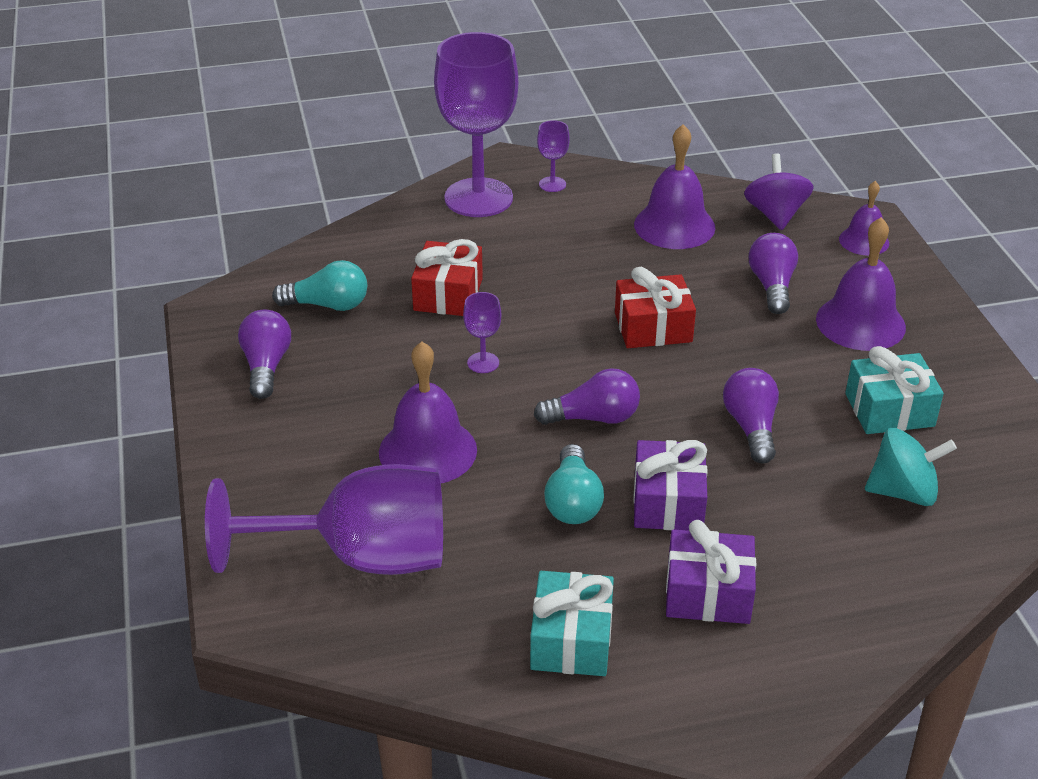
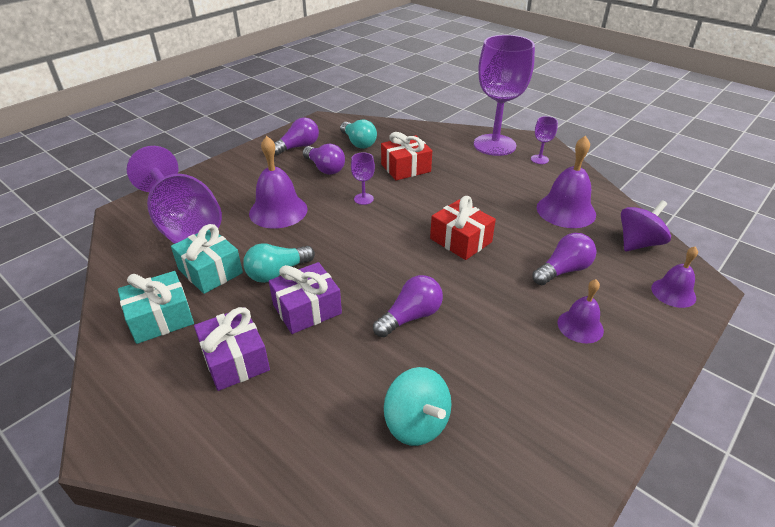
camera: 55 degrees right, 0 degrees up
purple light bulb [534,368,640,425] -> purple light bulb moved to [303,144,345,175]
purple bell [816,217,906,351] -> purple bell [557,279,604,343], size x0.60
turquoise gift [845,346,944,434] -> turquoise gift moved to [171,224,243,294]

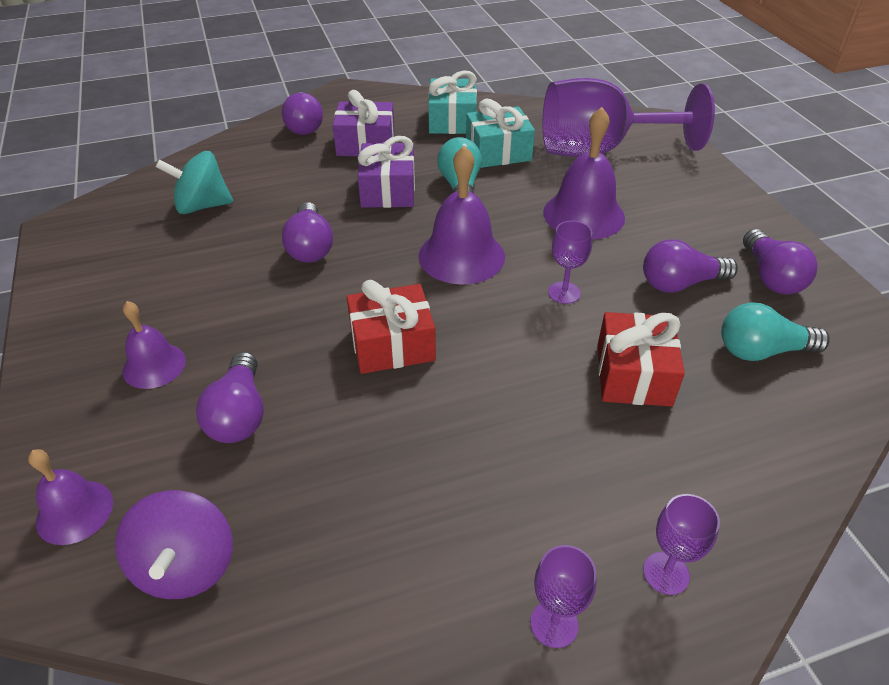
camera: 120 degrees right, 5 degrees up
purple goblet [474,35,535,156] -> purple goblet [643,494,720,595], size x0.40
purple bell [537,136,596,228] -> purple bell moved to [419,146,505,285]
none -> purple light bulb [282,92,323,135]

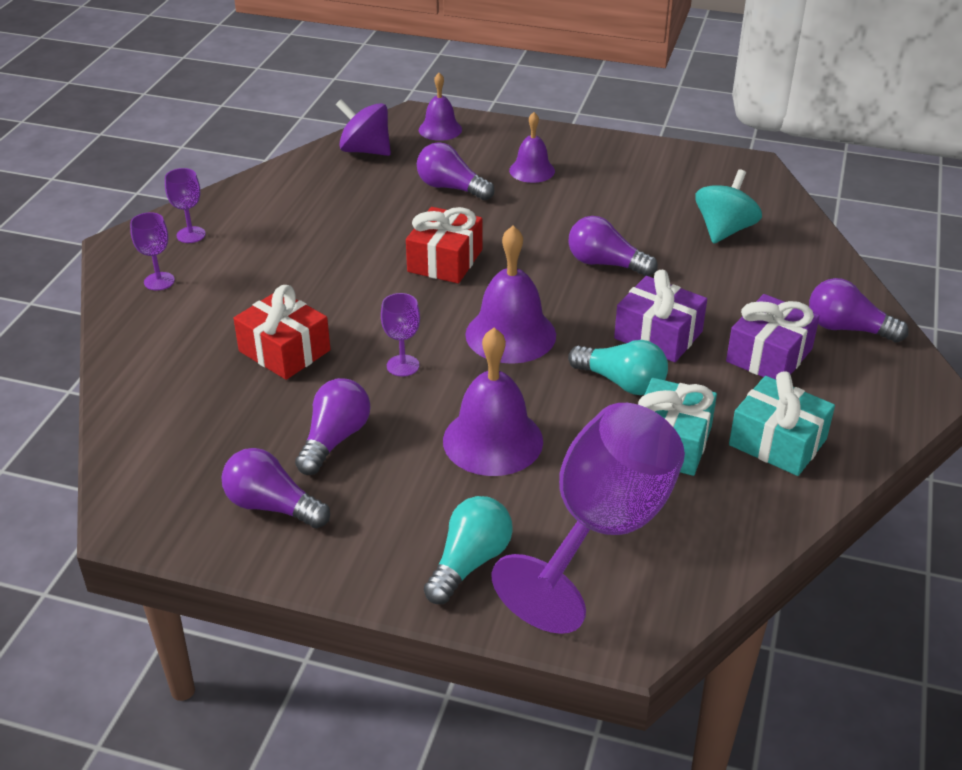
camera: 125 degrees right, 5 degrees down
turquoise light bulb [721,303,830,361] -> turquoise light bulb moved to [424,496,513,604]

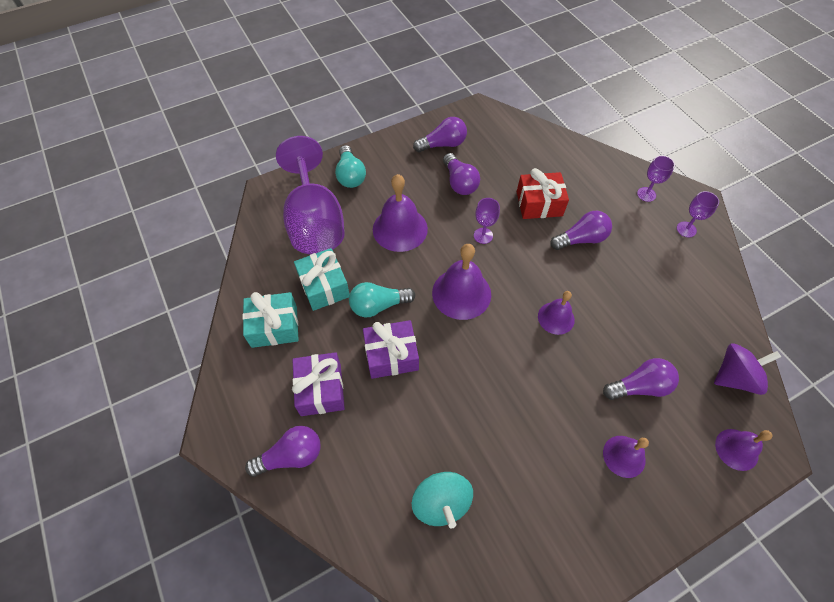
camera: 135 degrees right, 20 degrees up
red gift [406,207,482,283] -> purple bell [538,291,575,335]
purple light bulb [568,216,658,276] -> purple light bulb moved to [550,211,612,250]

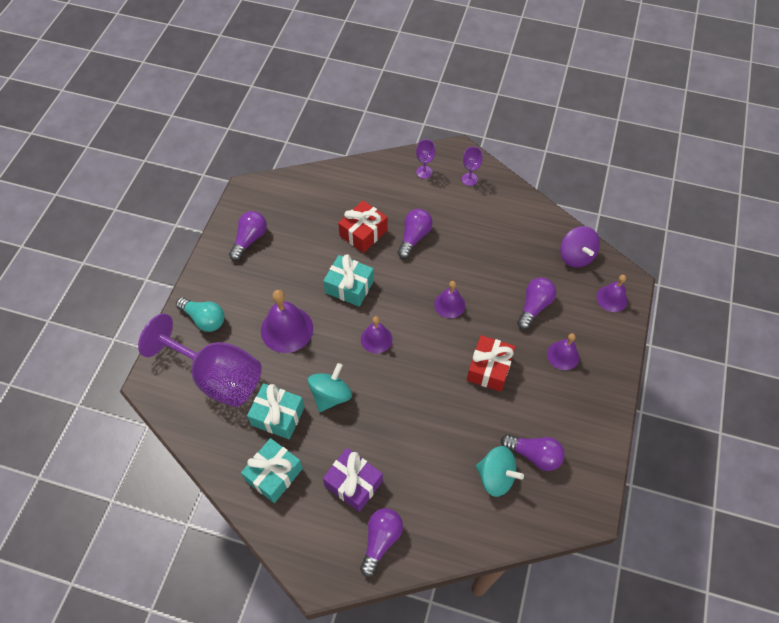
camera: 45 degrees left, 0 degrees up
turquoise light bulb [349,282,416,317] -> turquoise spinning top [308,363,352,412]
purple gift [363,320,419,379] -> none
purple bell [432,244,491,320] -> purple bell [361,316,392,354], size x0.60
purple light bulb [443,153,480,195] -> purple light bulb moved to [501,434,565,471]
purple goblet [474,198,500,244] -> turquoise gift [323,254,374,307]
purple spinning top [714,344,781,395] -> purple spinning top turned 135 degrees clockwise [560,226,600,268]
none -> red gift [467,335,515,392]

